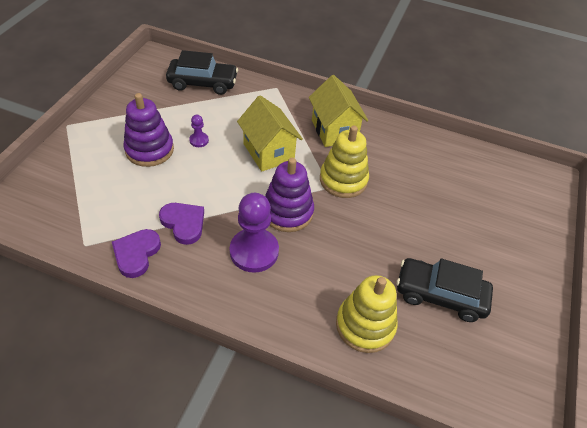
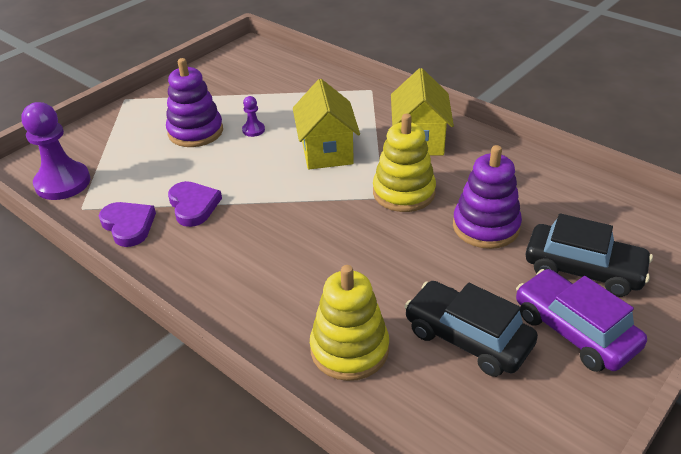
camera: 25 degrees right, 10 degrees down
purple heart [112,229,161,278] -> purple heart turned 105 degrees clockwise [99,202,156,247]
black car [166,50,238,95] -> black car moved to [526,213,653,297]
purple pawn [230,193,279,273] -> purple pawn moved to [21,102,90,200]
purple stacking toy [265,158,314,232] -> purple stacking toy moved to [453,145,522,249]
none -> purple car [516,269,647,372]

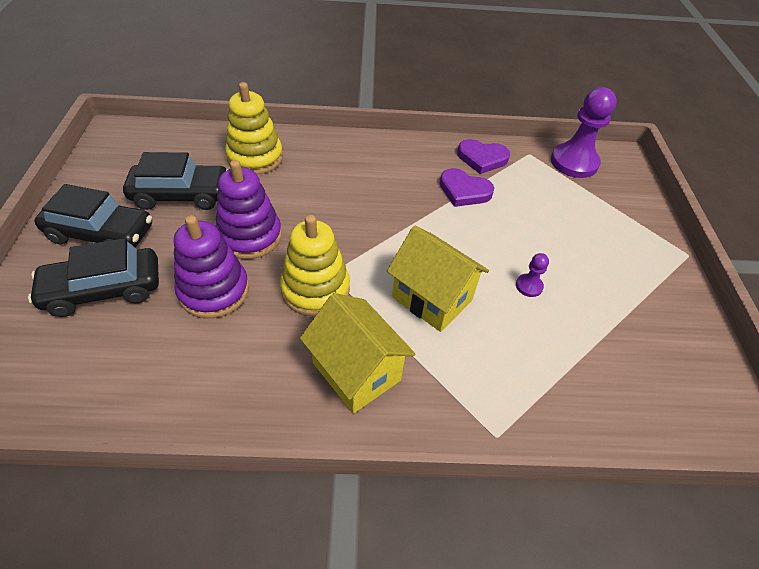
camera: 135 degrees right, 10 degrees up
purple stacking toy [166,58,223,147] -> purple stacking toy moved to [216,160,282,259]
purple car [516,269,647,372] -> black car [34,184,152,247]

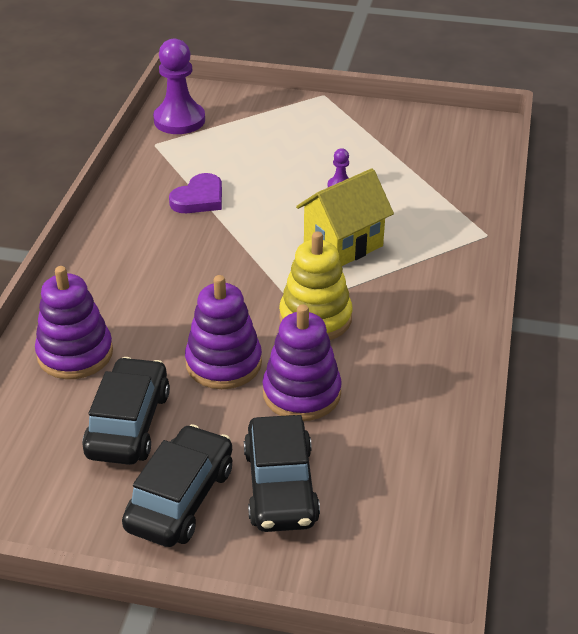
camera: 75 degrees left, 10 degrees down
yellow stacking toy [225,82,283,174] -> purple stacking toy [35,266,113,379]
yellow house [300,293,416,413] -> none
purple heart [457,139,510,174] -> none

